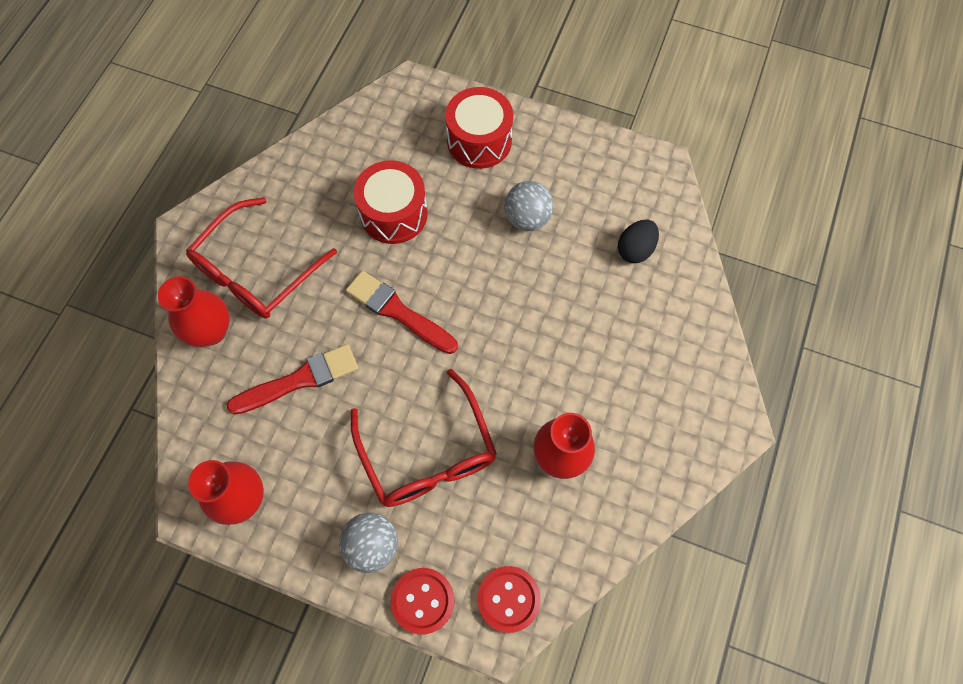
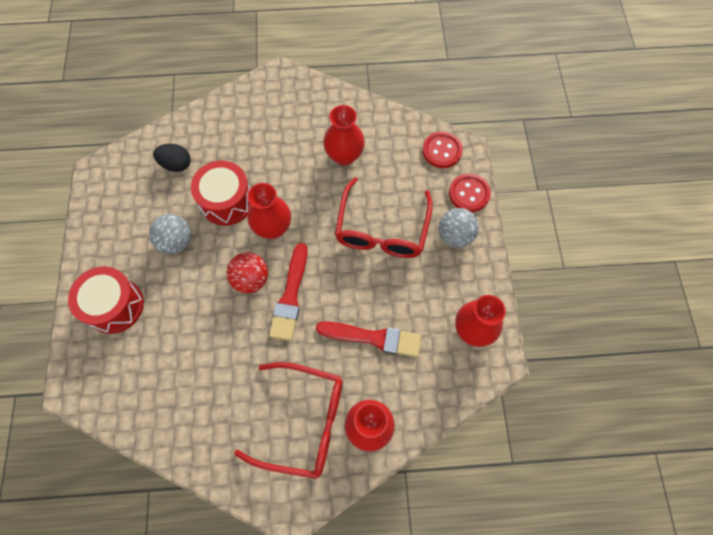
camera: 115 degrees left, 0 degrees up
red brush [226,344,358,415] -> red brush turned 150 degrees clockwise [316,321,421,357]
red glasses [351,369,497,507] -> red glasses turned 150 degrees clockwise [335,177,433,258]
red drum [354,160,428,244] -> red drum moved to [191,161,251,226]
none -> red ball [226,252,268,293]
none -> red vase [247,183,291,239]

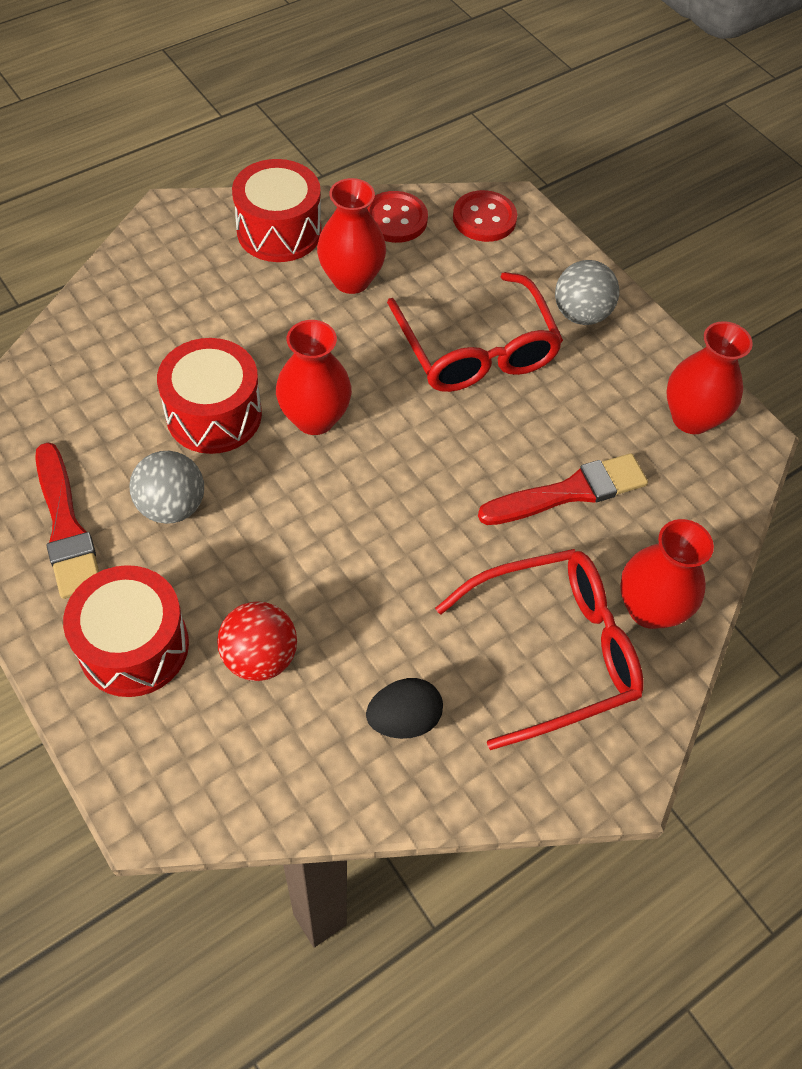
camera: 35 degrees left, 10 degrees down
black egg [153,144,191,172] -> black egg moved to [366,678,443,739]
red ball [226,252,268,293] -> red ball moved to [217,601,297,681]
red brush [269,243,308,341] -> red brush moved to [35,442,99,599]
red button [449,174,491,212] -> red button moved to [367,191,428,243]
none -> red drum [232,159,322,262]

